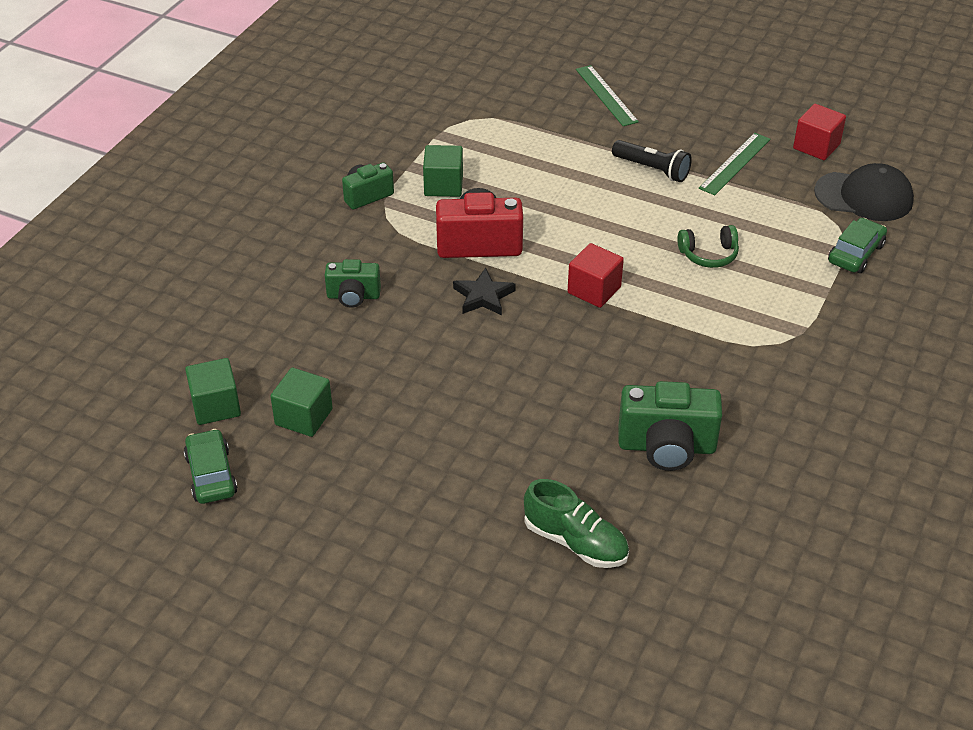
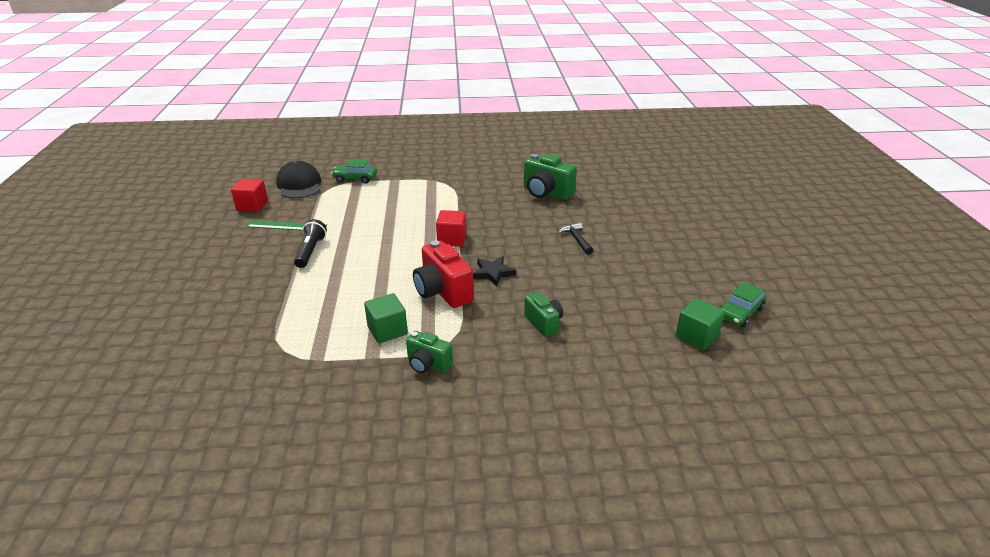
camera: 120 degrees left, 10 degrees down
green cube [270,368,333,437] -> none
green shoe [524,479,629,568] -> none
green ruler [576,65,639,126] -> none
green camera [618,381,722,471] -> green camera turned 150 degrees clockwise [524,153,577,200]
green headphones [677,225,739,268] -> none
none -> black hammer [558,222,593,255]

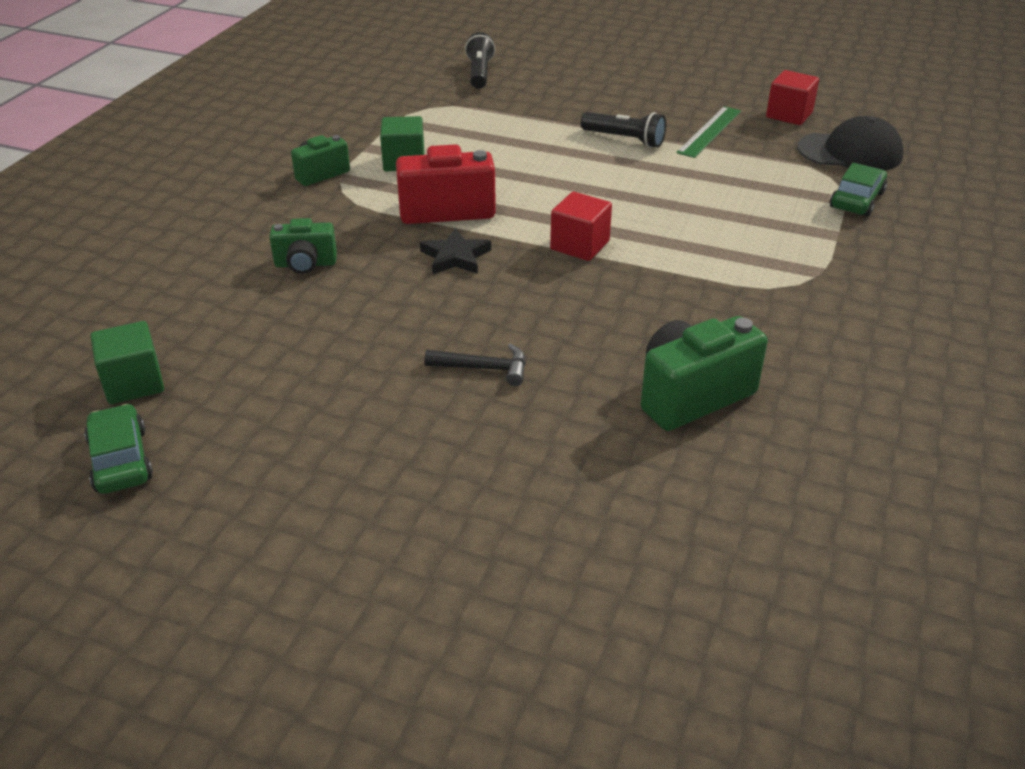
camera: 115 degrees right, 5 degrees up
none -> black flashlight [465,32,495,89]

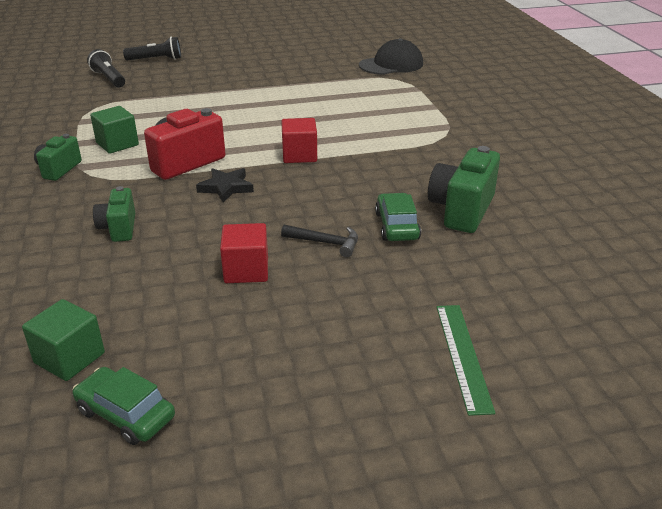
camera: 35 degrees left, 5 degrees down
green camera [269,218,337,274] -> green camera turned 120 degrees clockwise [93,186,135,242]
black hammer [425,343,526,386] -> black hammer turned 45 degrees clockwise [281,225,358,257]
black flashlight [581,112,666,148] -> black flashlight moved to [123,37,181,61]
green ruler [676,106,741,158] -> green ruler moved to [436,305,496,416]
red cube [766,70,819,125] -> red cube moved to [220,223,268,283]
green car [830,163,887,216] -> green car moved to [375,193,421,241]

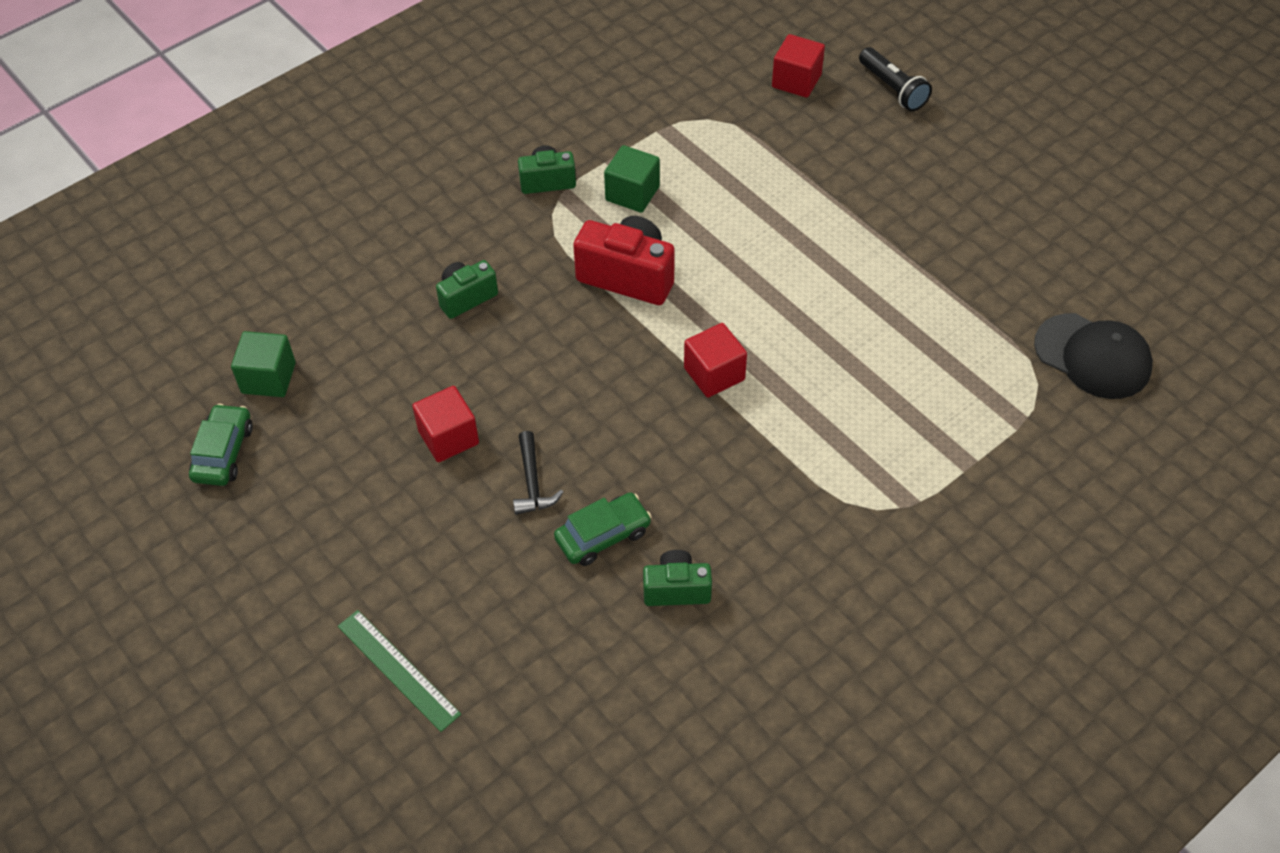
camera: 65 degrees right, 20 degrees up
black flashlight [87,49,125,88] -> red cube [772,34,825,98]
black star [196,168,254,203] -> none
green camera [428,146,500,233] -> green camera [643,550,712,606], size x0.60
green ruler [436,305,496,416] -> green ruler turned 75 degrees clockwise [338,610,461,732]

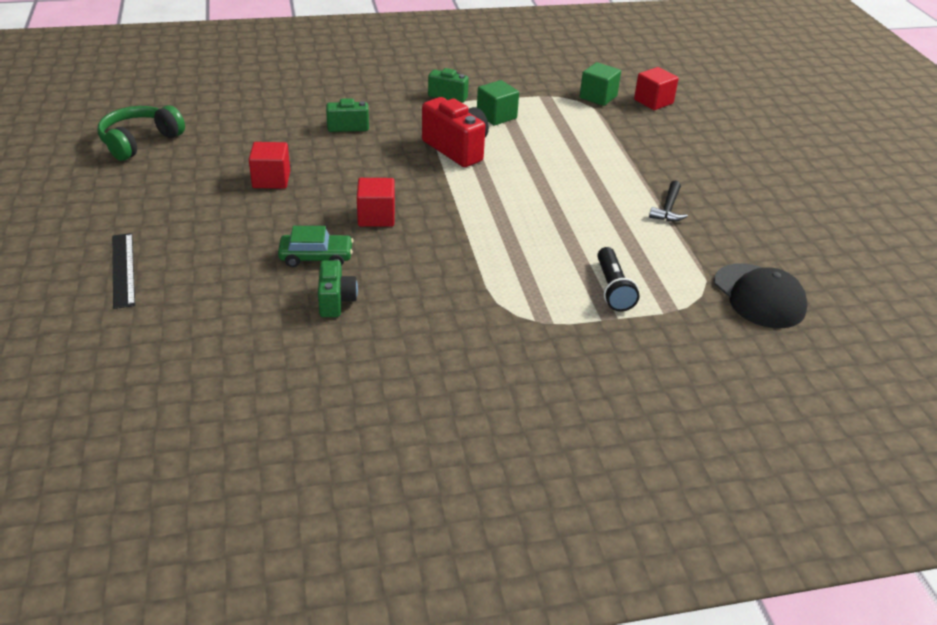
camera: 25 degrees right, 15 degrees down
green car [189,404,253,486] -> green headphones [98,105,185,161]
green cube [231,331,296,397] -> green cube moved to [580,62,621,106]
green ruler [338,610,461,732] -> black ruler [112,233,135,309]
black hammer [513,431,563,515] -> black hammer moved to [649,181,688,221]
green camera [643,550,712,606] -> green camera turned 60 degrees clockwise [318,260,358,317]
red cube [684,323,747,398] -> red cube moved to [357,178,395,227]
black flashlight [859,47,932,111] -> black flashlight moved to [597,247,639,312]

